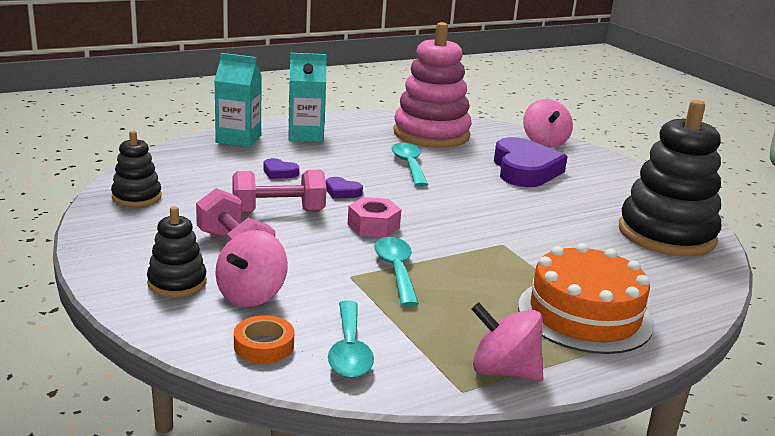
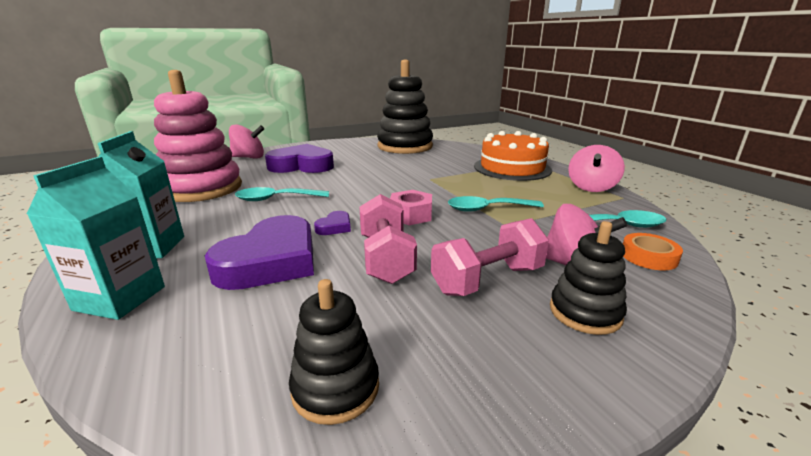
camera: 85 degrees left, 0 degrees up
purple heart [263,158,299,179] -> purple heart [205,215,314,290], size x2.34

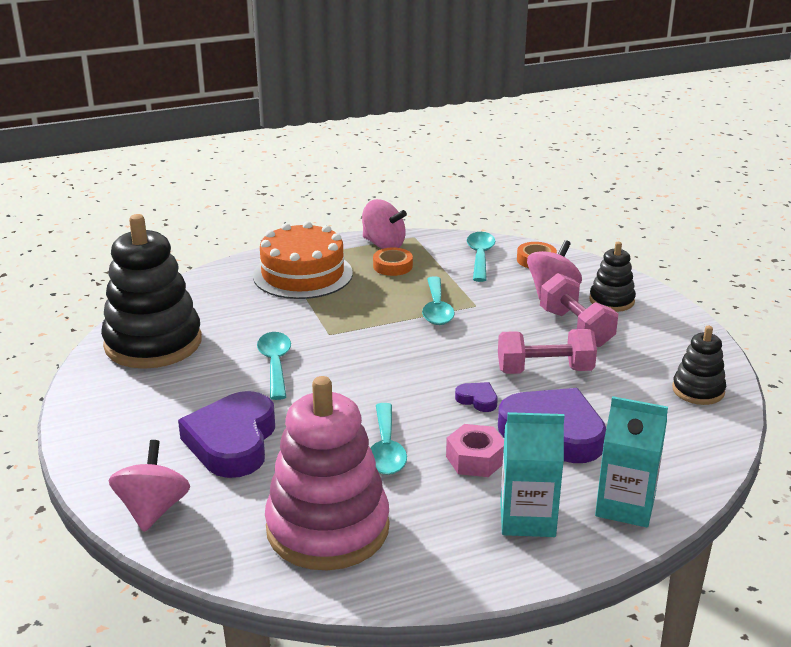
camera: 85 degrees left, 5 degrees up
pink nut [390,190,432,225] -> pink nut moved to [446,424,504,477]
none -> turquoise spoon [257,332,291,400]
none -> orange tape [373,247,413,276]

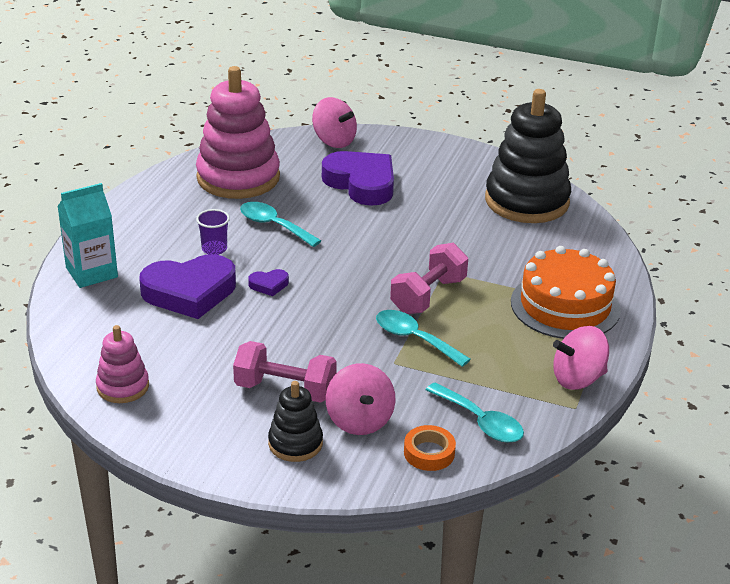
camera: 130 degrees right, 5 degrees up
turquoise spoon [257,332,291,400] -> none
orange tape [373,247,413,276] -> none
pink nut [446,424,504,477] -> purple cup [196,209,230,255]
pink dumbbell [498,329,597,374] -> pink dumbbell moved to [390,243,468,314]
turquoise carton [500,412,564,537] -> none
black stacking toy [672,326,726,405] -> pink stacking toy [96,325,149,403]

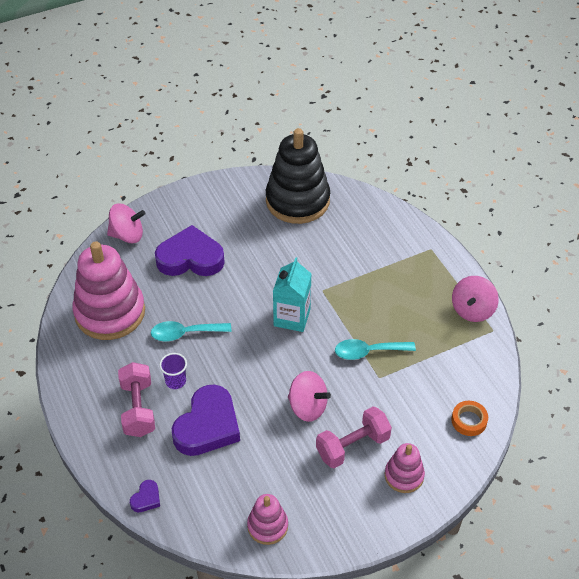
camera: 45 degrees left, 15 degrees up
turquoise carton [57,183,118,288] -> turquoise carton moved to [273,257,311,332]
purple heart [248,269,289,296] -> purple heart moved to [130,480,160,512]
black stacking toy [268,381,323,462] -> pink stacking toy [385,443,425,493]
pink spinning top [326,363,396,435] -> pink spinning top moved to [288,371,331,422]
pink dumbbell [390,243,468,314] -> pink dumbbell moved to [118,362,155,437]
turquoise spoon [426,382,524,443] -> none
orange cake [511,246,621,339] -> none

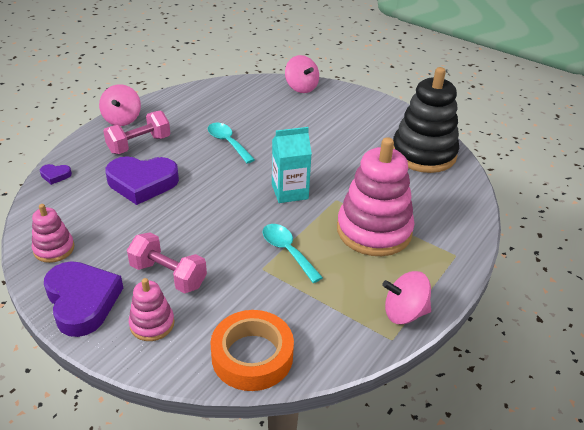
camera: 60 degrees right, 10 degrees down
pink stacking toy [73,241,145,340] -> pink stacking toy moved to [337,137,415,256]
purple heart [155,225,225,276] -> purple heart moved to [44,261,123,337]
purple cup [159,353,187,389] -> none
pink spinning top [288,371,331,422] -> pink spinning top moved to [99,84,141,126]
orange tape [451,401,488,436] -> orange tape [210,310,294,391], size x1.90

